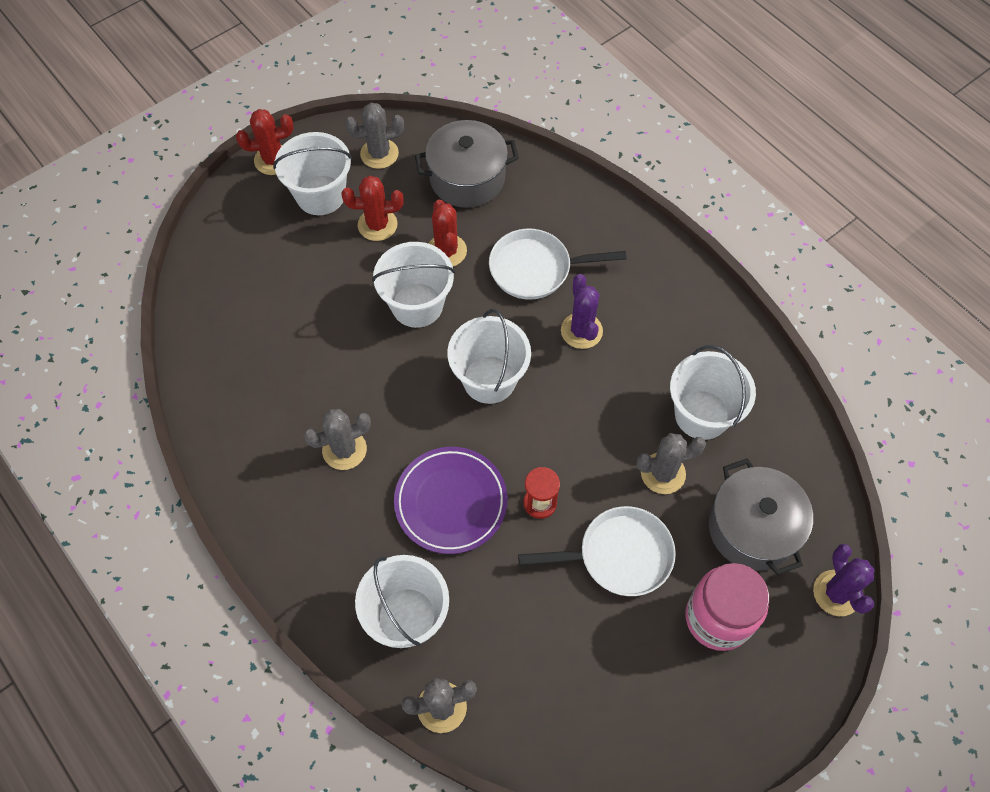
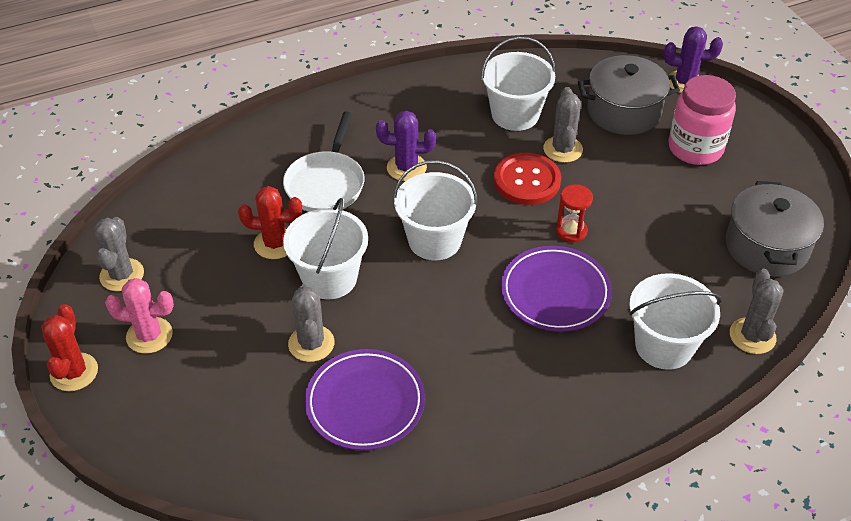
camera: 75 degrees left, 15 degrees down
white bucket [273,132,352,215] -> pink cactus [105,278,174,354]
grey cactus [303,409,371,470] -> grey cactus moved to [288,284,335,362]
red cactus [341,176,404,241] -> none
grey pot [415,120,519,208] -> grey pot moved to [726,181,824,277]
white pan [518,506,676,596] -> none
none -> purple plate [305,349,425,451]
none -> red button [494,153,561,205]

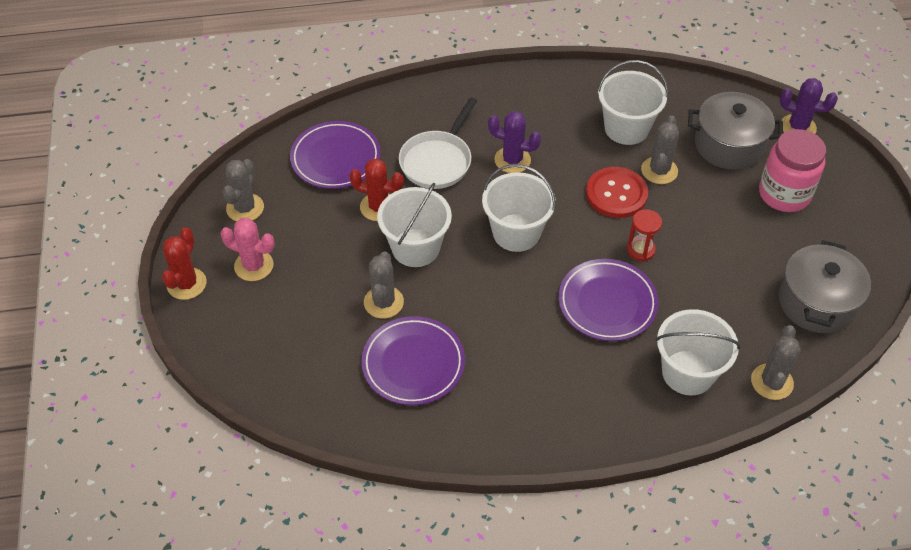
camera: 15 degrees right, 5 degrees up
none -> purple plate [290,121,381,189]

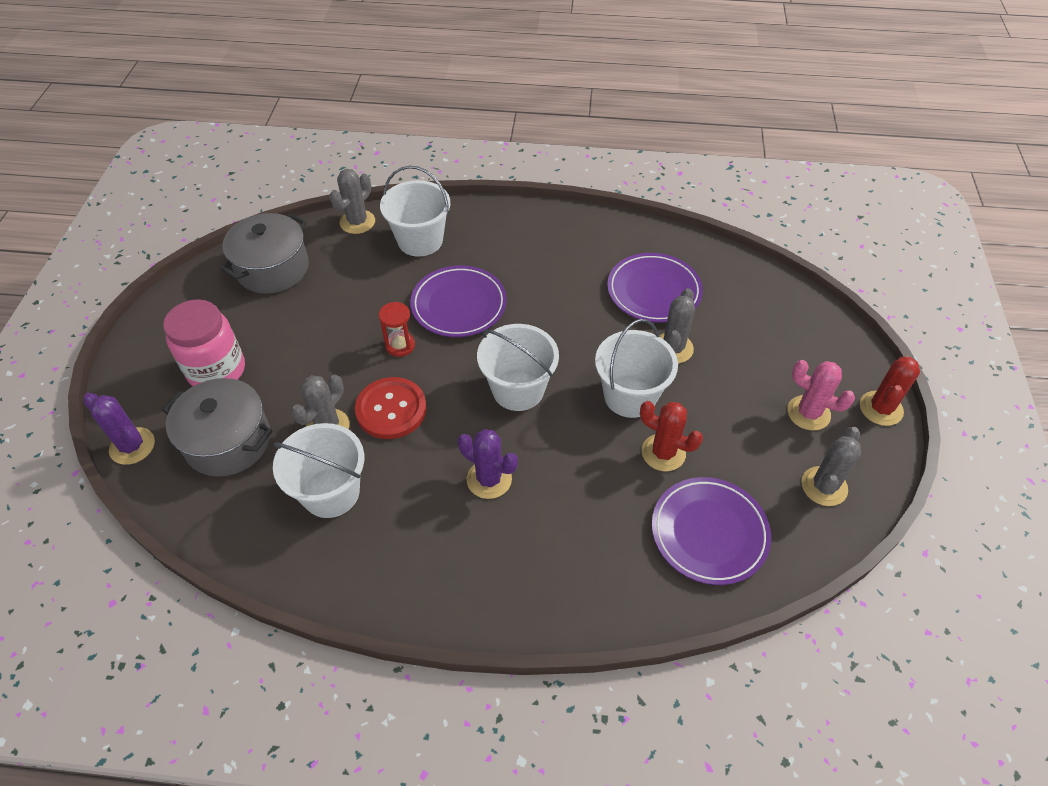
camera: 165 degrees left, 0 degrees up
white pan [399,98,477,189] -> none

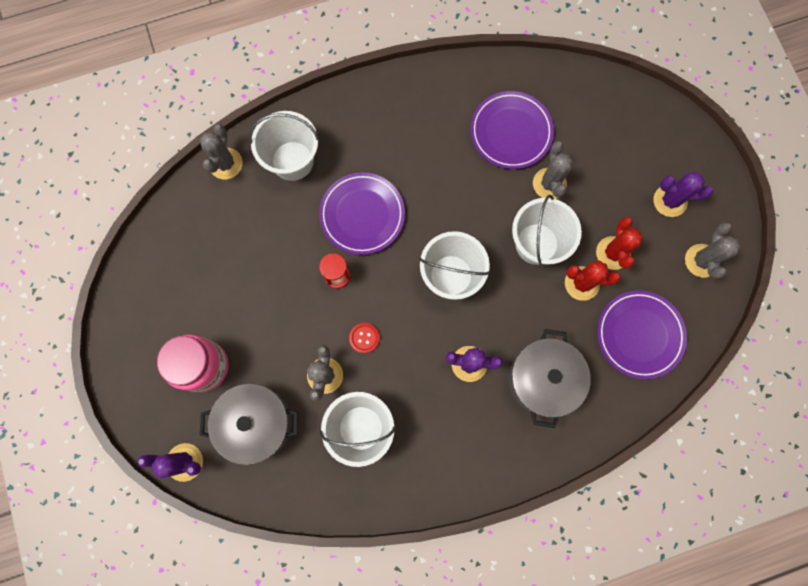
camera: 25 degrees left, 25 degrees up
grey pot [220,213,309,294] -> grey pot moved to [508,329,591,428]
red button [355,377,427,439] -> red button [349,323,380,353], size x0.51
pink cactus [787,360,855,431] -> purple cactus [653,172,713,217]
red cactus [860,356,920,426] -> red cactus moved to [596,217,643,270]

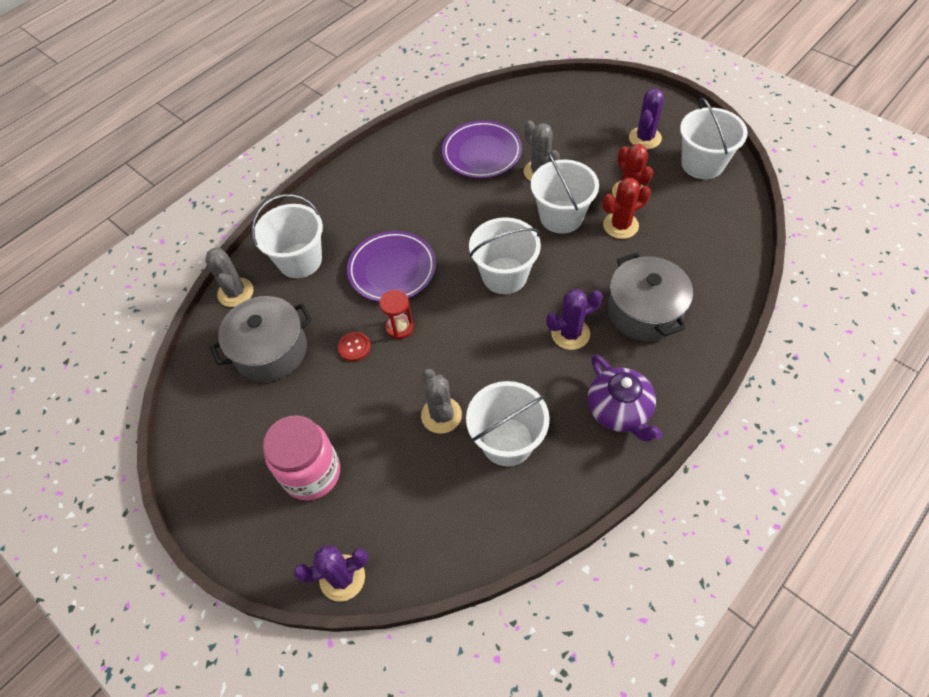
camera: 25 degrees left, 20 degrees down
grey pot [200,383,298,465] -> grey pot moved to [210,296,312,382]
red button [349,323,380,353] -> red button moved to [338,332,371,361]
purple plate [597,291,687,379] -> none
purple cactus [653,172,713,217] -> purple cactus turned 45 degrees counterclockwise [629,89,664,149]
grey cactus [685,222,740,279] -> white bucket [680,98,748,179]
none -> purple teapot [588,354,663,442]

